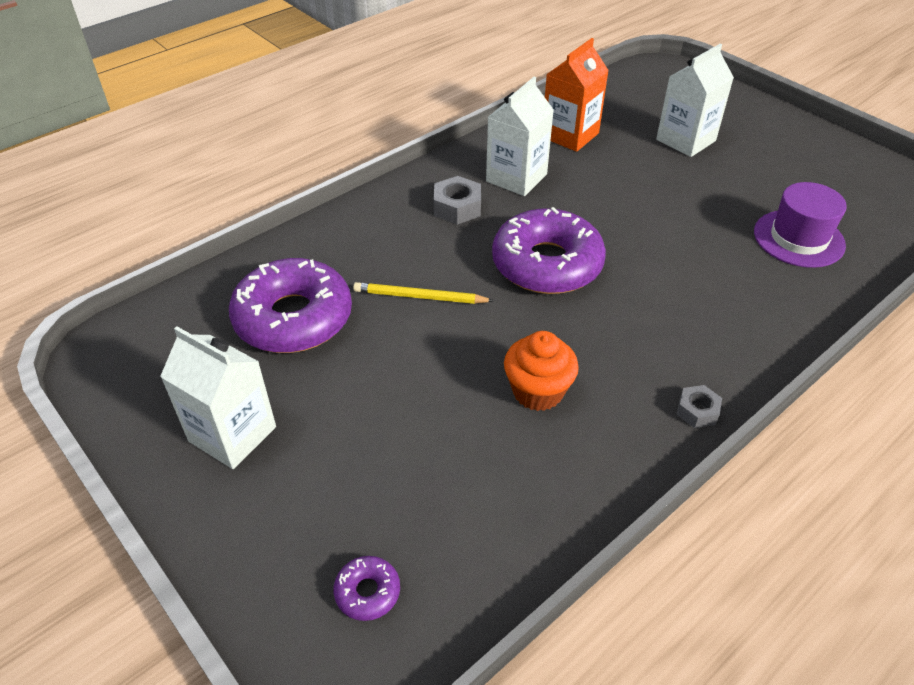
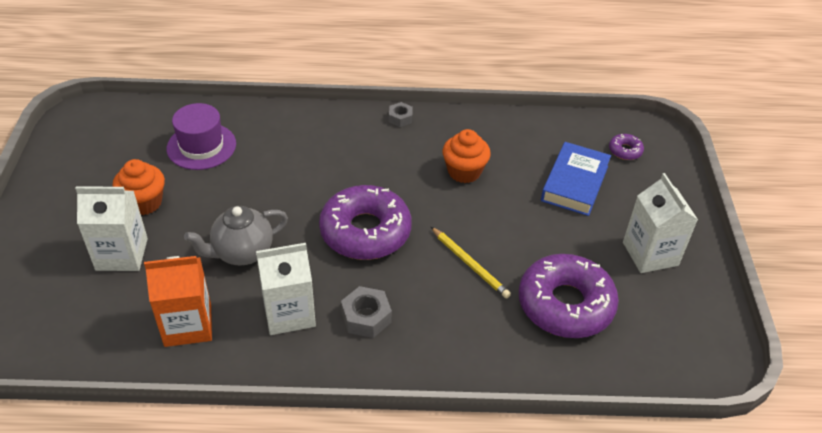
camera: 140 degrees left, 0 degrees up
none -> orange cupcake [112,159,165,215]
none -> grey teapot [184,206,288,266]
none -> blue book [541,142,611,216]

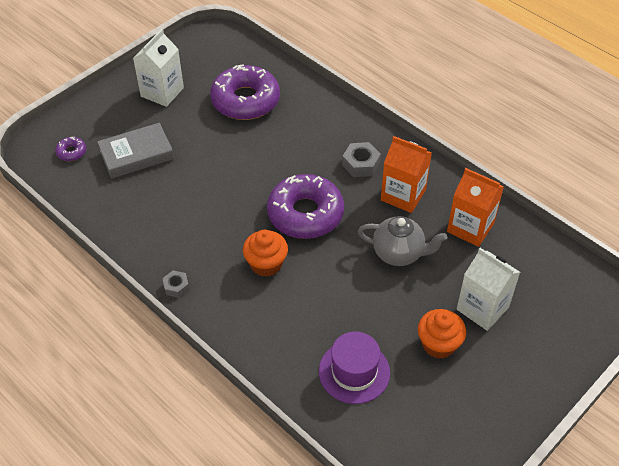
camera: 135 degrees left, 5 degrees up
white carton [256,243,316,335] -> orange carton [381,136,432,213]
yellow pencil [431,227,511,298] -> none
orange cupcake [443,129,491,183] -> orange cupcake moved to [243,230,288,277]
blue book [541,142,611,216] -> grey book [97,123,174,179]

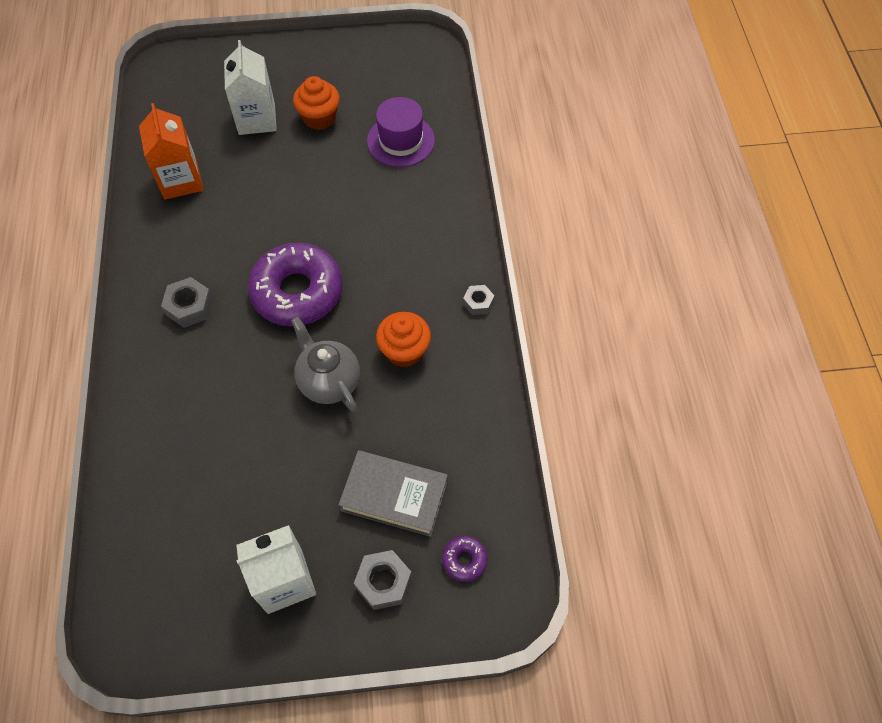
camera: 140 degrees left, 10 degrees up
purple donut [210,64,280,120] -> none
orange cupcake [243,230,288,277] -> orange cupcake moved to [376,312,431,367]
grey teapot [358,216,447,266] -> grey teapot moved to [291,317,360,412]
orange carton [381,136,432,213] -> none
none -> grey nut [354,550,412,610]

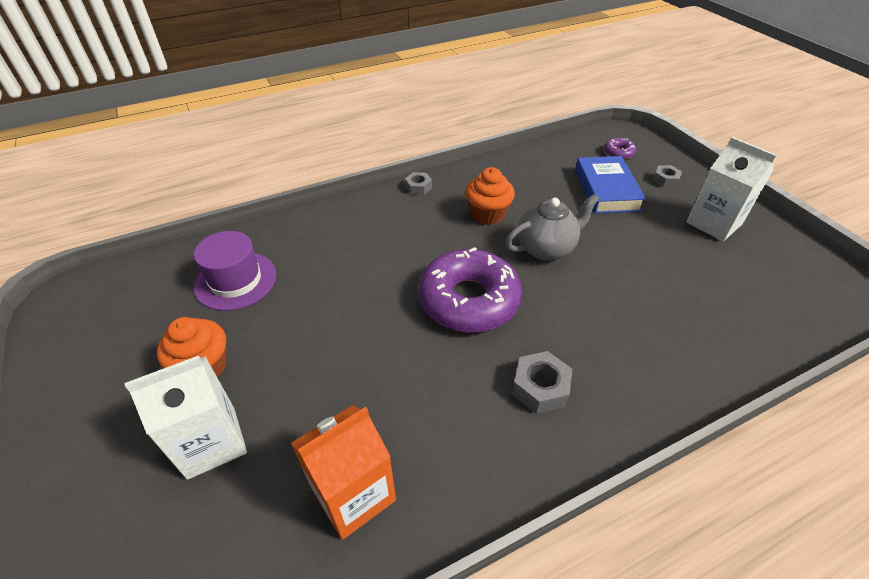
camera: 110 degrees left, 15 degrees down
grey teapot [291,317,360,412] -> grey teapot turned 150 degrees counterclockwise [506,194,599,261]
grey book [338,450,448,537] -> blue book [575,156,646,214]
grey nut [354,550,412,610] -> grey nut [653,165,682,187], size x0.65

